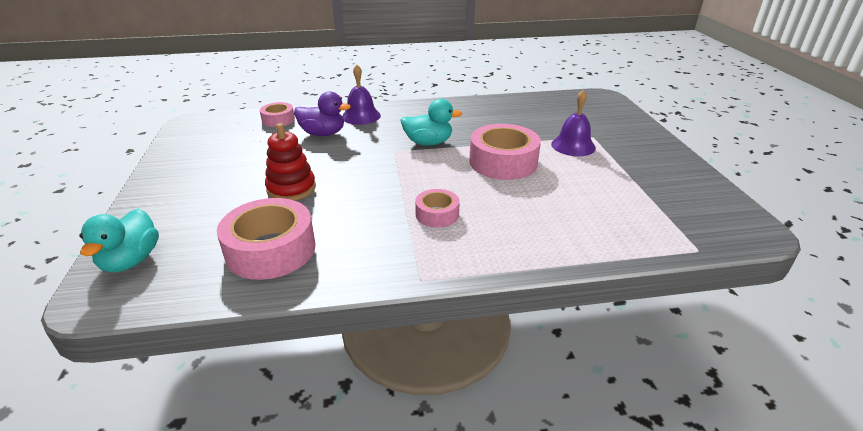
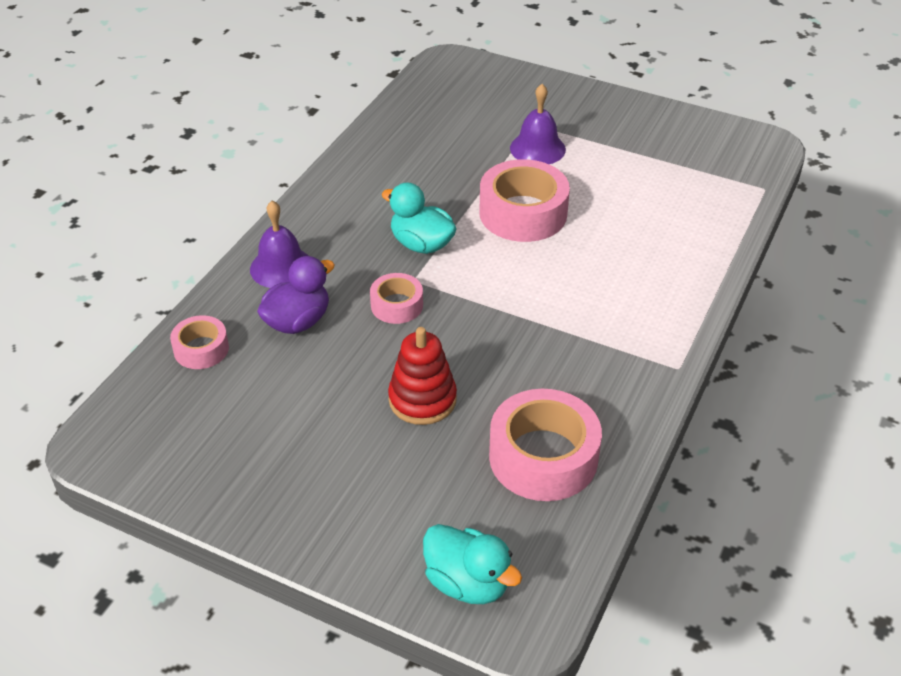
camera: 55 degrees left, 10 degrees up
turquoise duck [400,99,462,146] -> turquoise duck turned 90 degrees counterclockwise [382,183,456,254]
pink tape [415,189,460,228] -> pink tape moved to [370,273,423,324]

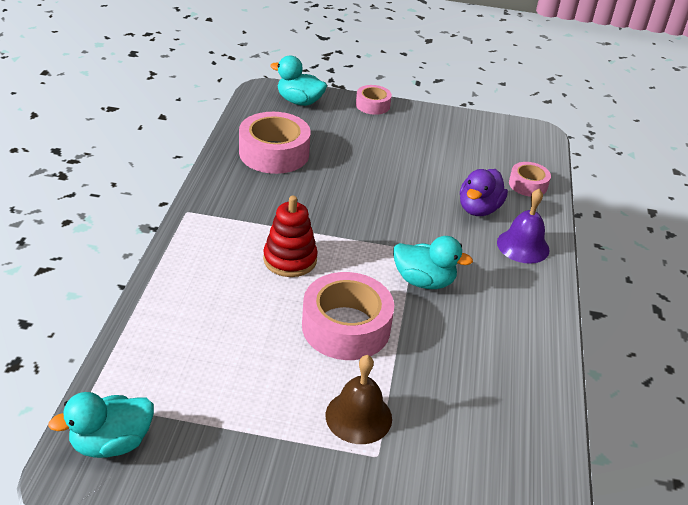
camera: 160 degrees right, 5 degrees down
pink tape [370,273,423,324] -> pink tape moved to [356,85,392,115]
red stacking toy [388,327,457,425] -> red stacking toy moved to [263,196,318,277]
purple bell [510,84,566,164] -> brown bell [326,355,392,444]
none -> turquoise duck [48,392,154,458]

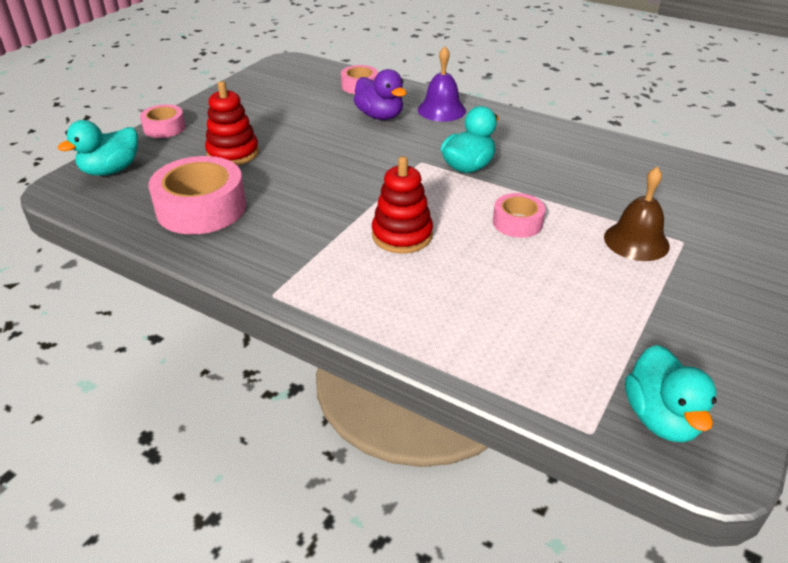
camera: 65 degrees left, 0 degrees up
pink tape [302,272,394,360] -> pink tape [493,193,545,238], size x0.55
none -> red stacking toy [205,81,259,165]

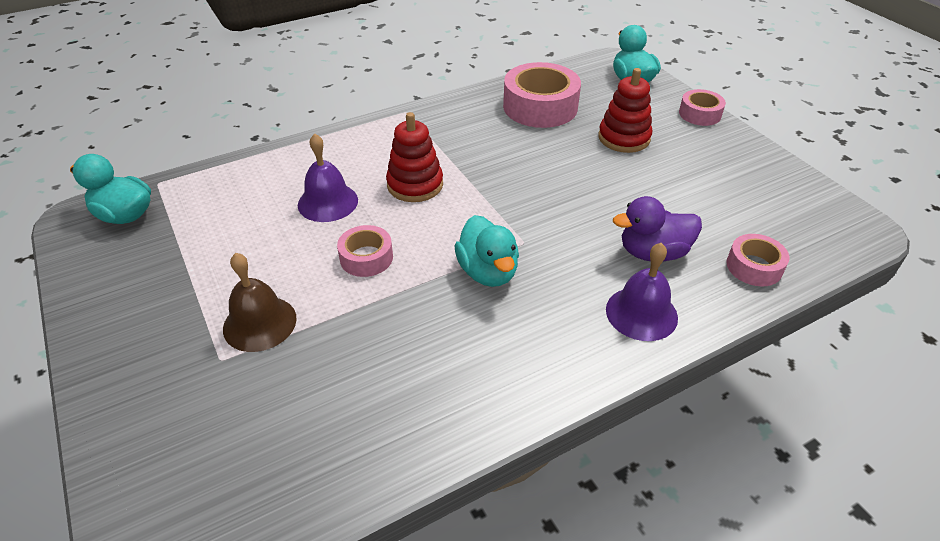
camera: 120 degrees right, 5 degrees up
none -> purple bell [298,133,358,222]

